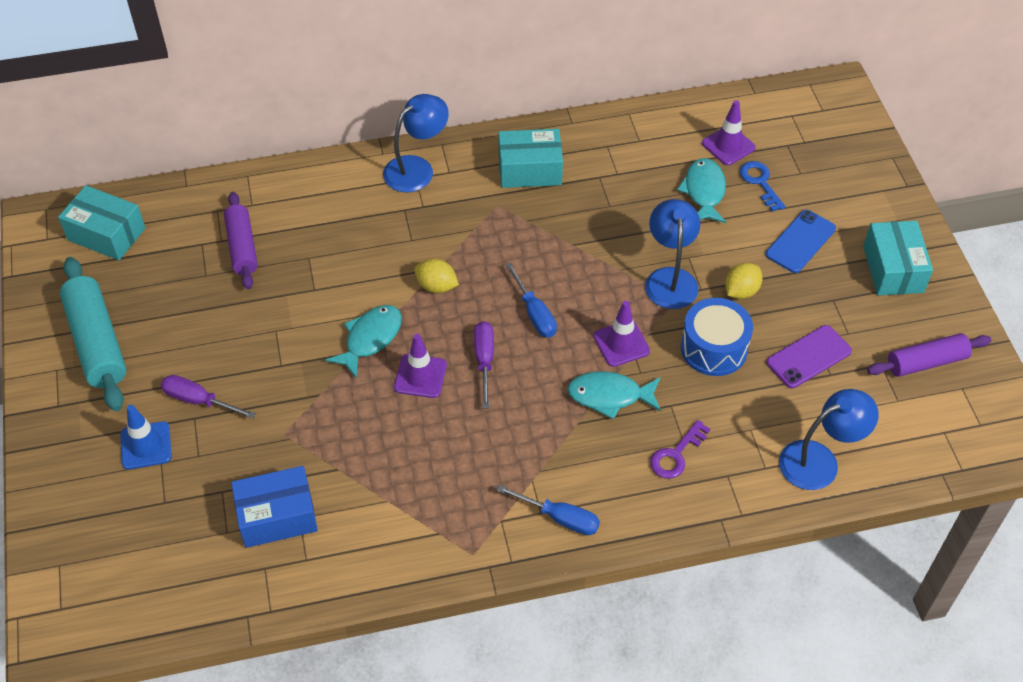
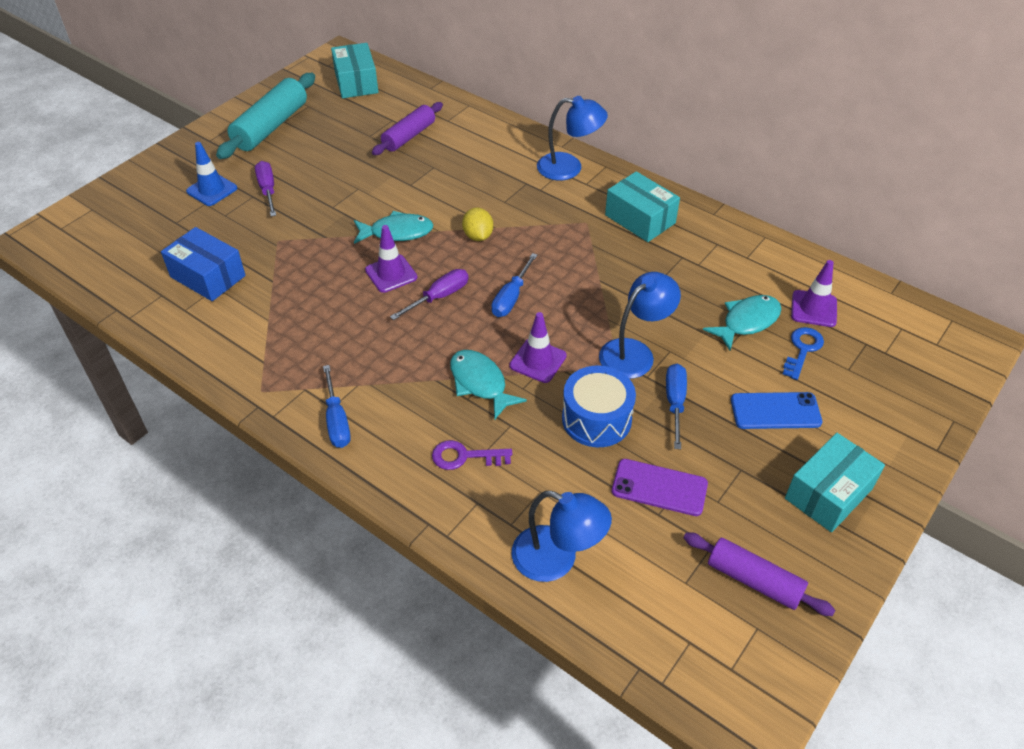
camera: 50 degrees right, 5 degrees down
yellow lemon [725,263,762,299] -> blue screwdriver [666,364,687,449]

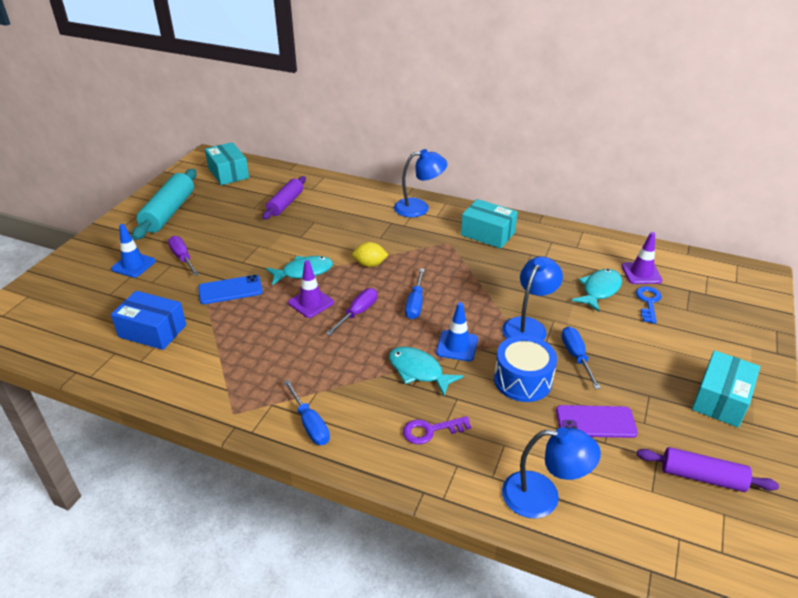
camera: 15 degrees left, 10 degrees down
yellow lemon [462,208,493,241] -> yellow lemon turned 60 degrees counterclockwise [352,242,388,267]
purple traffic cone [509,312,567,383] -> blue traffic cone [436,302,478,361]
blue phone [731,392,822,429] -> blue phone moved to [198,275,263,304]

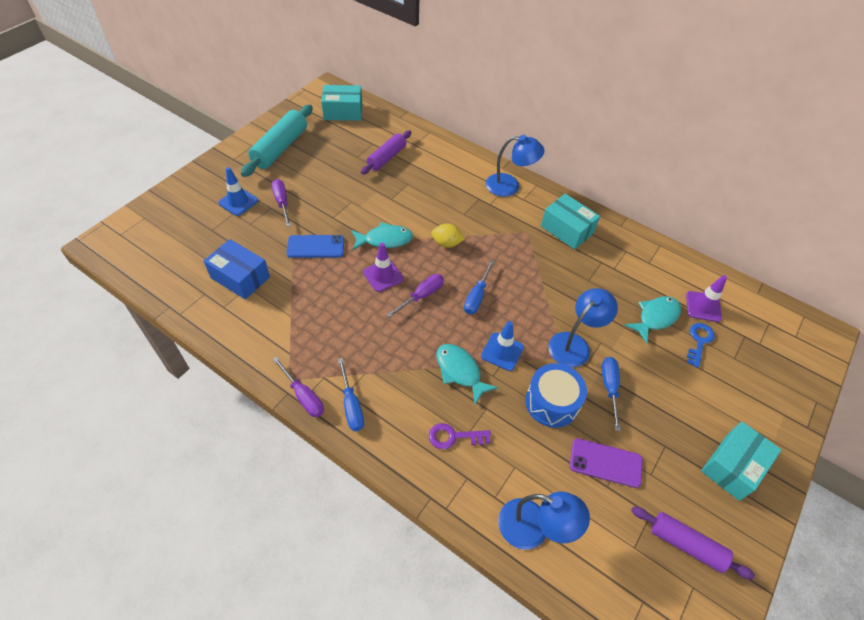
camera: 10 degrees right, 15 degrees up
turquoise box [205,142,249,185] -> turquoise box turned 75 degrees counterclockwise [321,85,362,121]
none -> purple screwdriver [272,357,324,417]

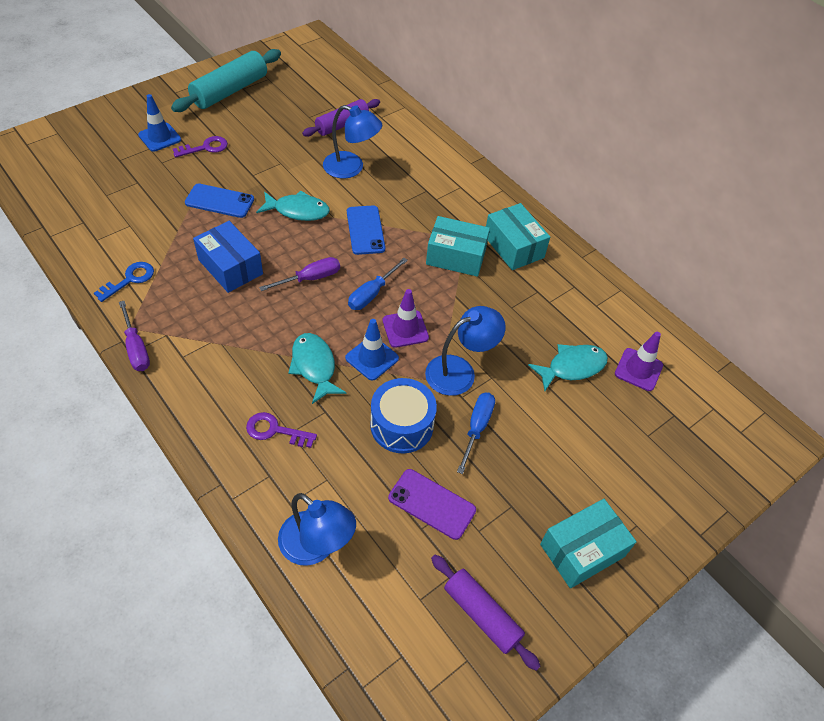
camera: 15 degrees right, 0 degrees up
blue box [204,239,270,300] -> blue box moved to [193,221,263,293]
purple screwdriver [271,179,291,227] -> purple key [173,136,228,157]
turquoise box [321,85,362,121] -> turquoise box moved to [426,216,490,277]
blue screwdriver [338,358,364,431] -> none
purple traffic cone [363,243,404,292] -> purple traffic cone moved to [383,289,429,348]
yellow lemon [431,224,465,248] -> blue phone [347,205,385,255]
blue lamp [486,135,544,197] -> blue lamp moved to [323,105,382,179]
blue key [687,323,715,368] -> blue key moved to [94,262,154,302]

